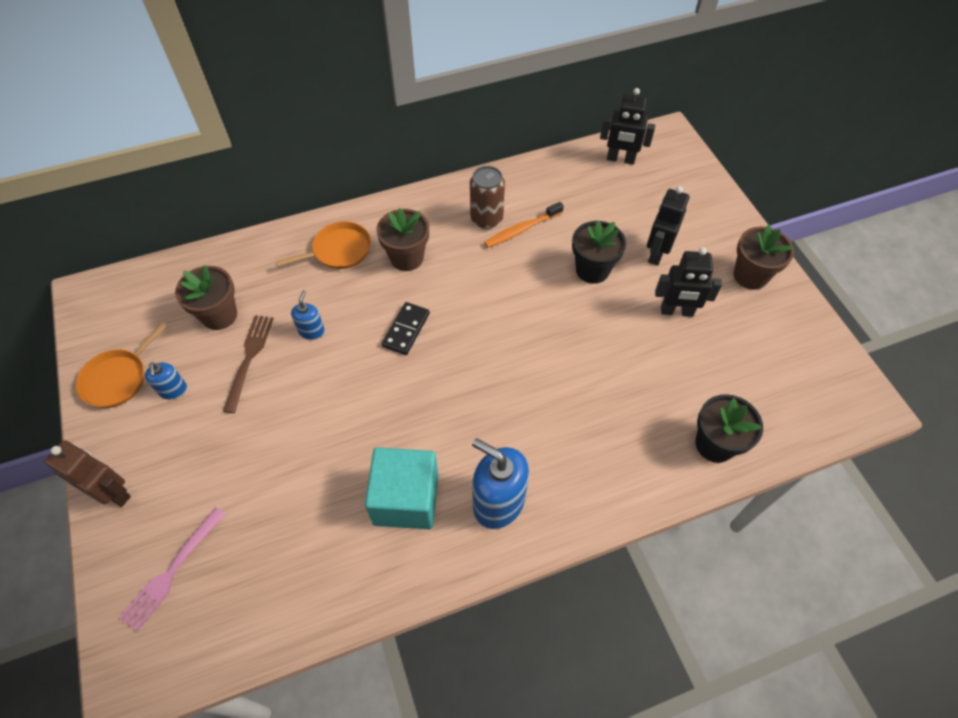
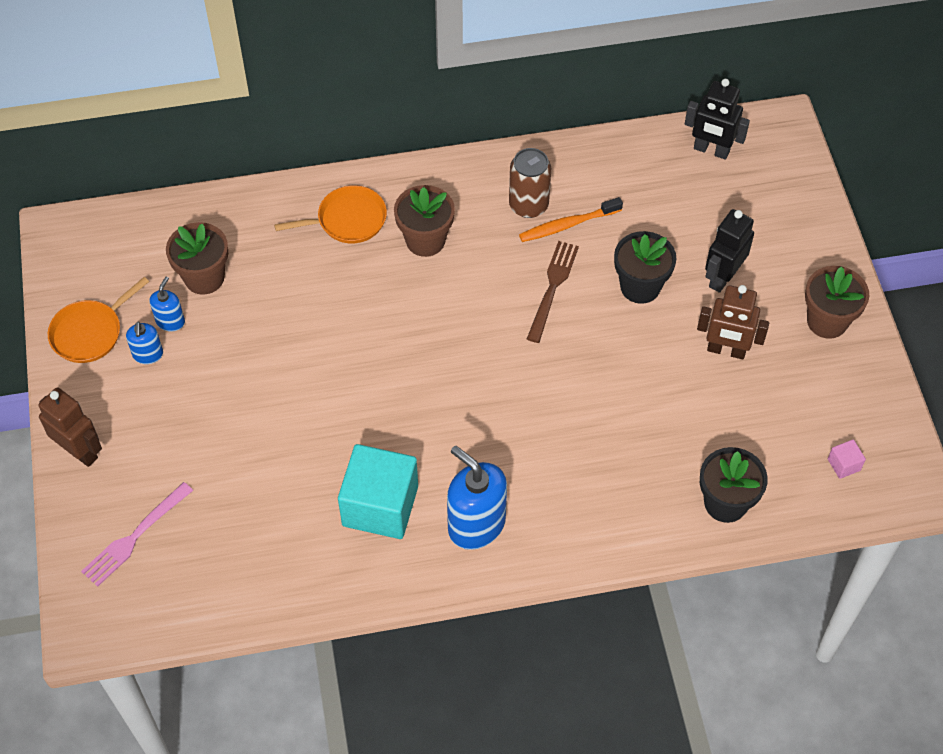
camera: 10 degrees right, 0 degrees up
brown fork [223,315,274,413] -> brown fork moved to [527,241,579,343]
blue soap dispenser [291,290,325,340] -> blue soap dispenser moved to [150,277,185,331]
black domino [382,302,430,355] -> none
black robot [655,247,722,317] -> brown robot [697,285,769,359]
none -> pink cube [828,440,866,479]

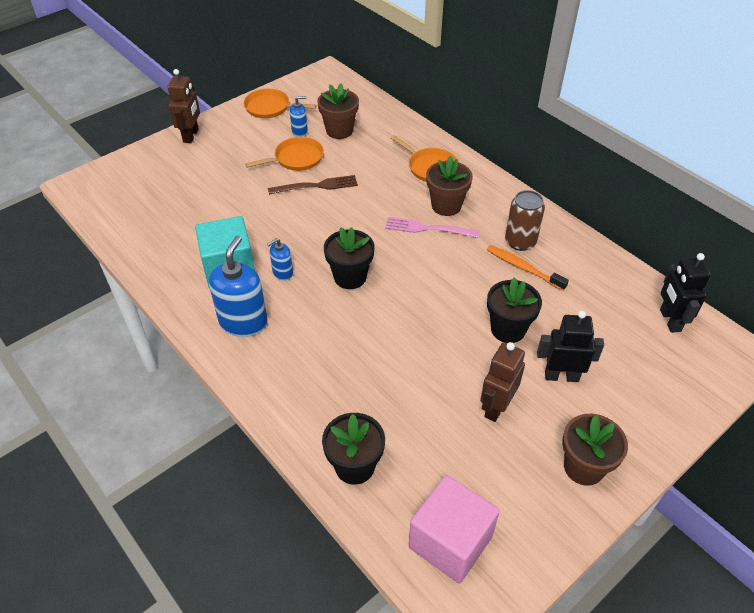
camera: 60 degrees right, 10 degrees down
pink fork [81,482,193,587] -> pink fork moved to [385,217,480,238]
blue soap dispenser [126,322,163,364] -> blue soap dispenser moved to [267,238,293,280]
brown fork [527,241,579,343] -> brown fork moved to [268,175,358,195]
brown robot [697,285,769,359] -> brown robot turned 45 degrees clockwise [480,342,525,422]
pink cube [828,440,866,479] -> pink cube [408,475,500,583], size x2.49
none -> orange pan [245,137,324,171]
none -> black flower pot [324,227,375,289]

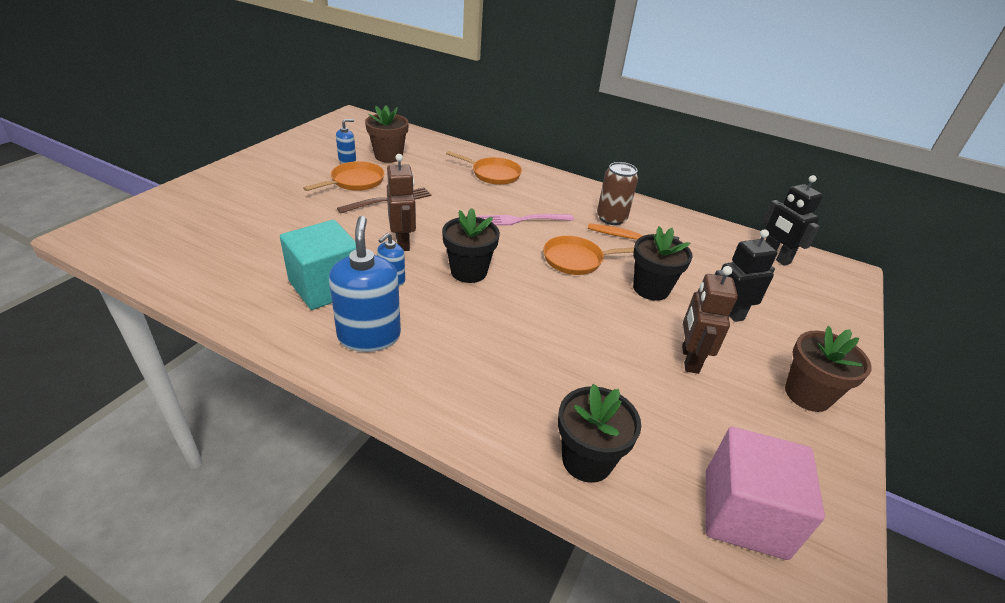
camera: 25 degrees left, 10 degrees down
brown robot [167,69,200,143] -> brown robot moved to [387,154,416,251]
orange pan [244,89,317,118] -> orange pan moved to [543,236,634,275]
brown flower pot [426,156,473,216] -> none

